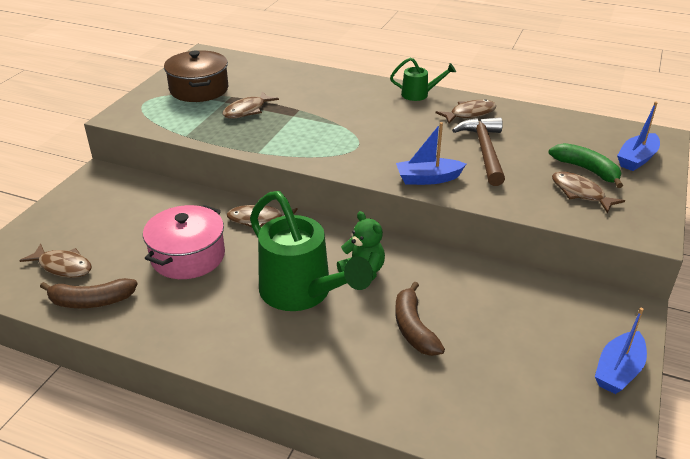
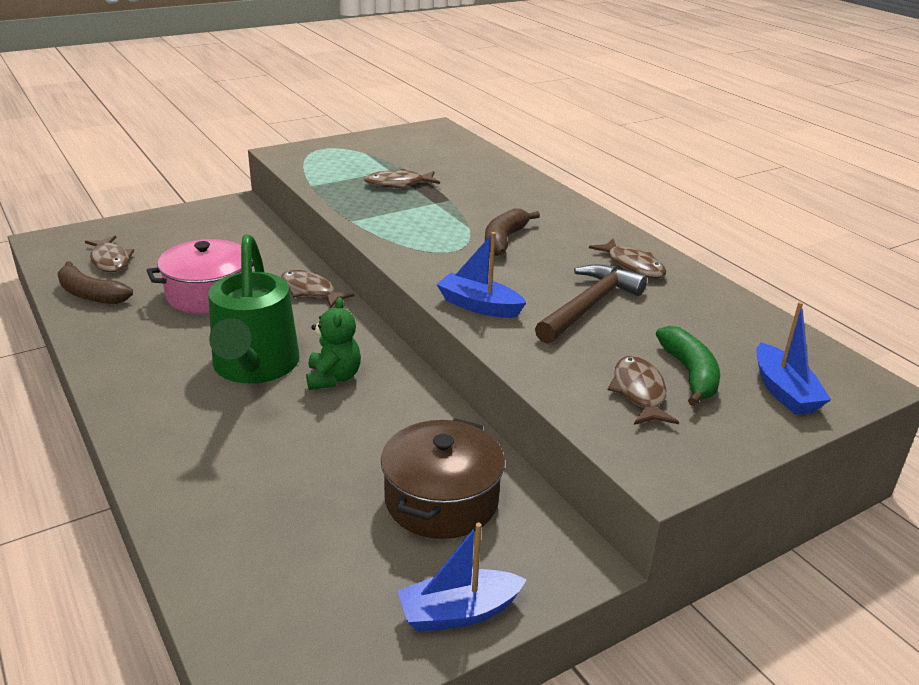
camera: 35 degrees right, 5 degrees down
brown pot [164,50,228,102] -> brown pot moved to [381,418,505,539]
green watering can [390,58,456,101] -> none
brown banana [395,282,445,356] -> brown banana moved to [485,208,540,256]
brown fish [435,99,496,123] -> brown fish turned 45 degrees clockwise [589,239,666,278]
blue boat [617,101,660,171] -> blue boat turned 90 degrees counterclockwise [756,302,831,415]

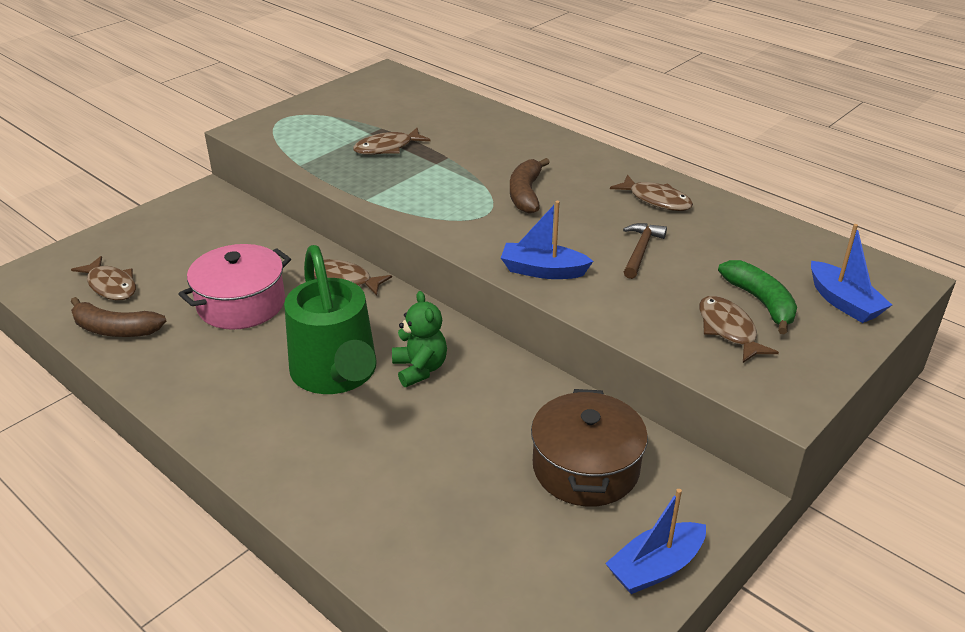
camera: 15 degrees left, 5 degrees up
brown hammer [535,264,647,344] -> brown hammer [623,223,667,279], size x0.61

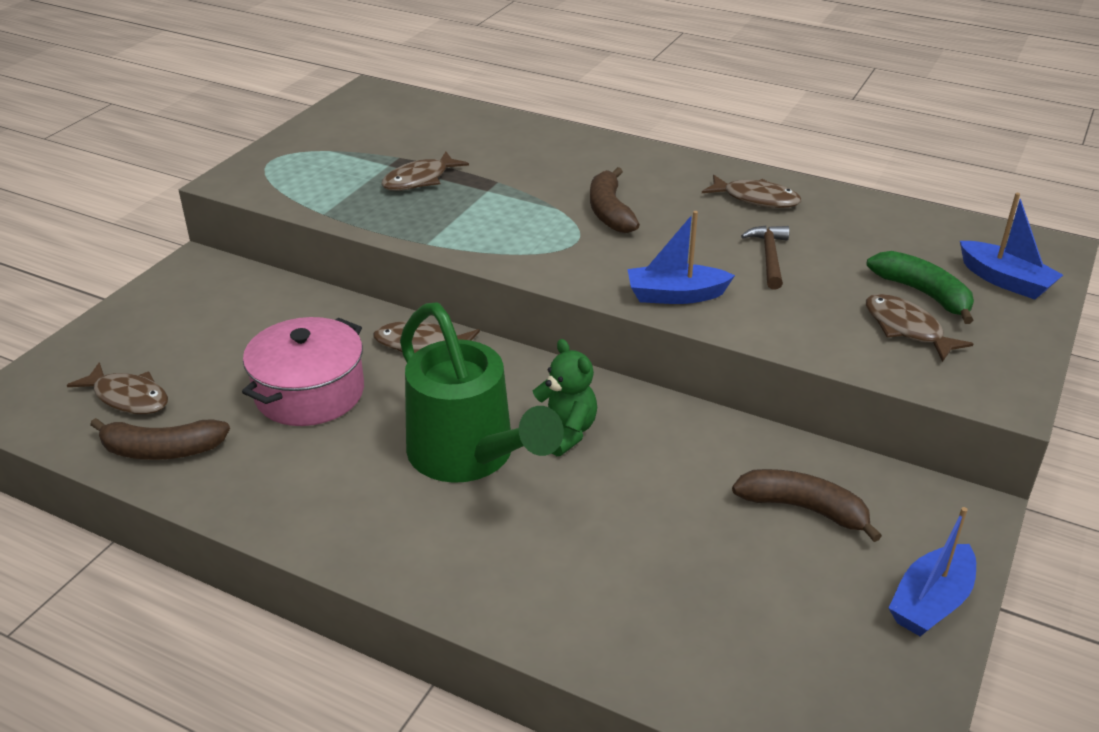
camera: 15 degrees left, 0 degrees up
brown pot [531,389,648,507] -> brown banana [732,469,882,542]

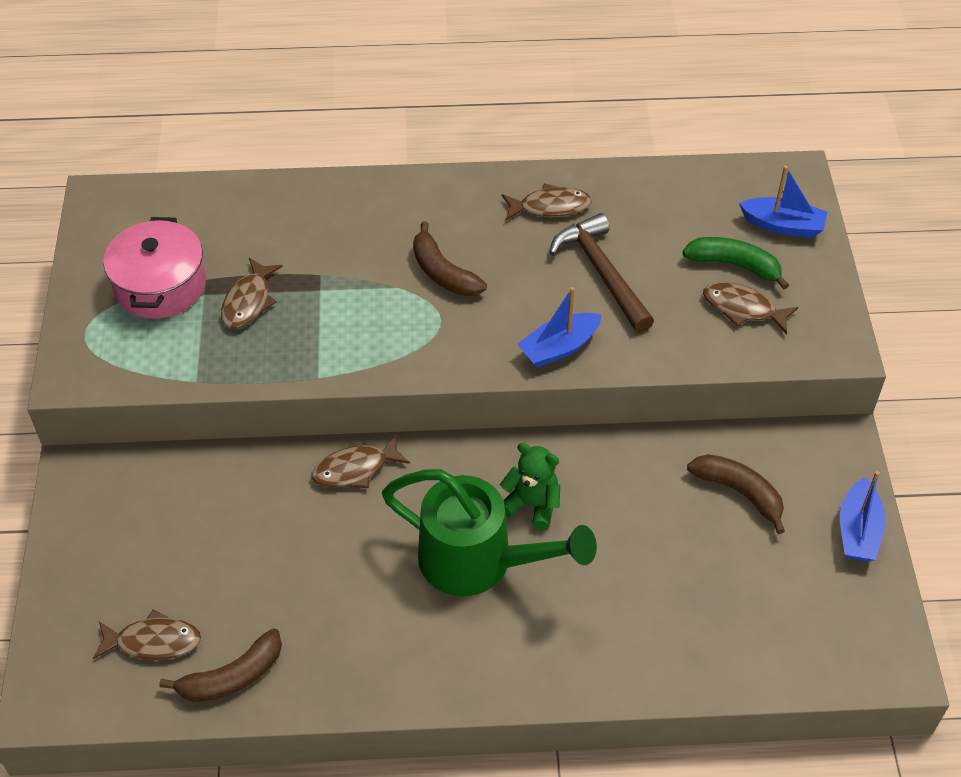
camera: 30 degrees left, 15 degrees up
pink pot [242,317,364,426] -> pink pot moved to [103,217,206,319]
brown banana [732,469,882,542] -> brown banana turned 45 degrees clockwise [687,454,785,534]
brown hammer [741,226,790,290] -> brown hammer [549,213,654,333], size x1.63

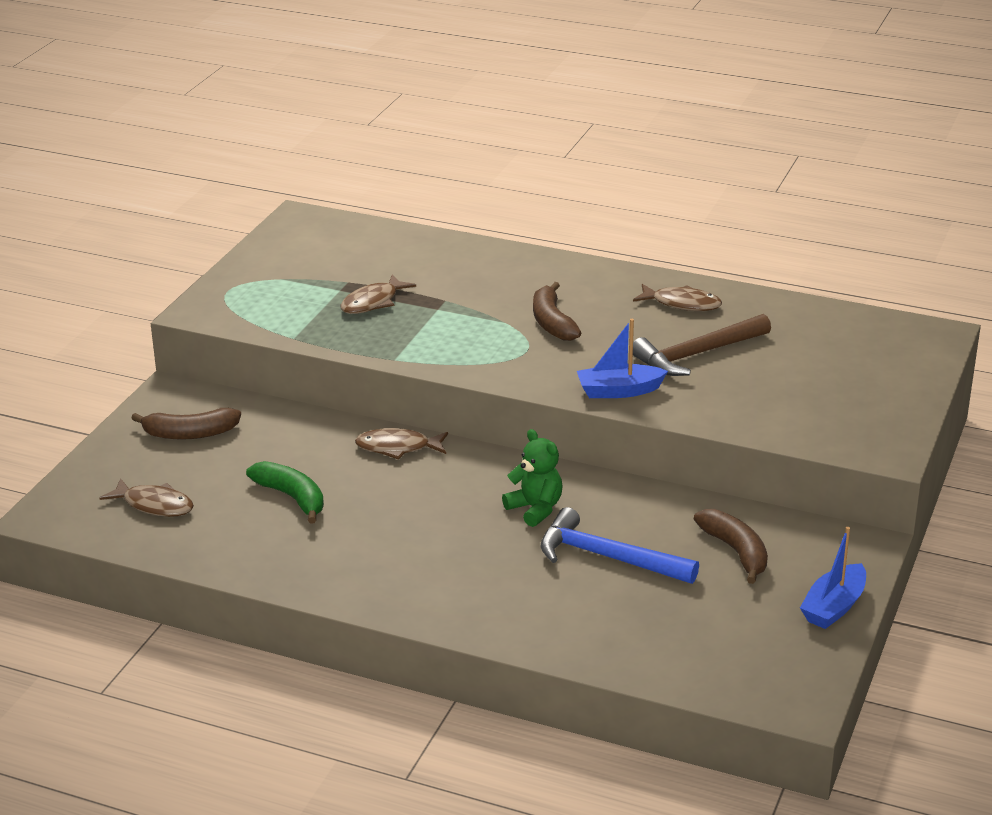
camera: 25 degrees right, 20 degrees down
pink pot [103,217,206,319] -> none
brown banana [159,628,282,702] -> brown banana moved to [131,408,241,440]
green watering can [382,469,597,596] -> none
brown hammer [549,213,654,333] -> brown hammer turned 120 degrees counterclockwise [633,314,771,376]
green banana [682,237,789,290] -> green banana moved to [246,461,324,523]
brown fish [703,282,798,334] -> none
blue boat [739,166,827,238] -> none
none -> blue hammer [541,507,699,584]

